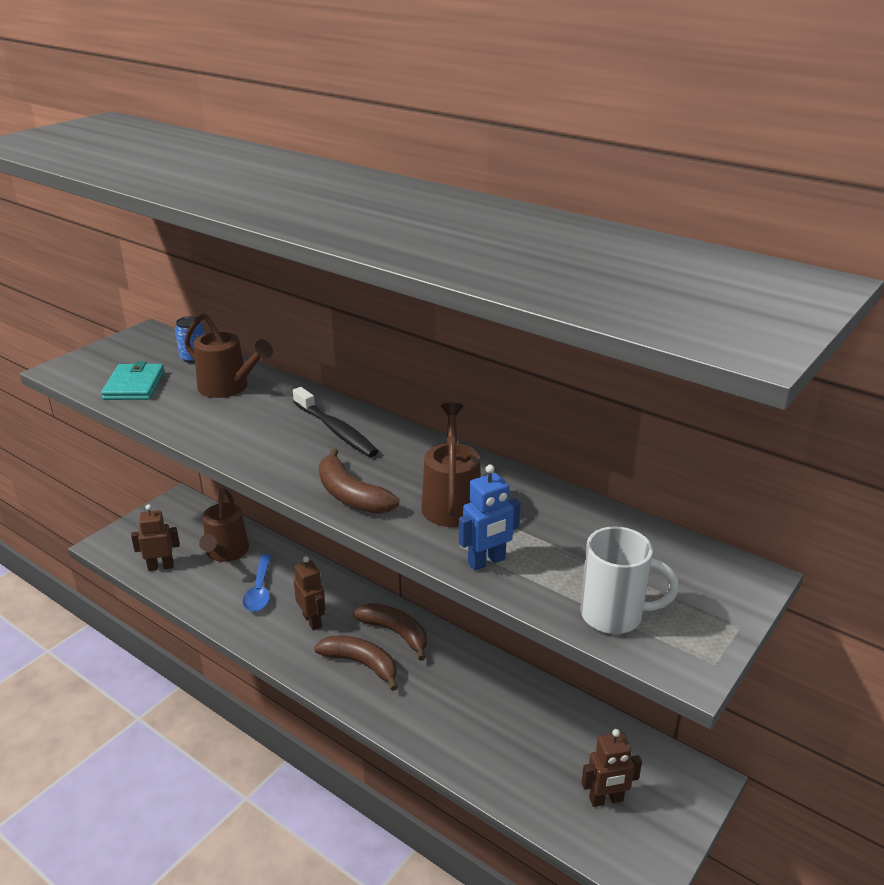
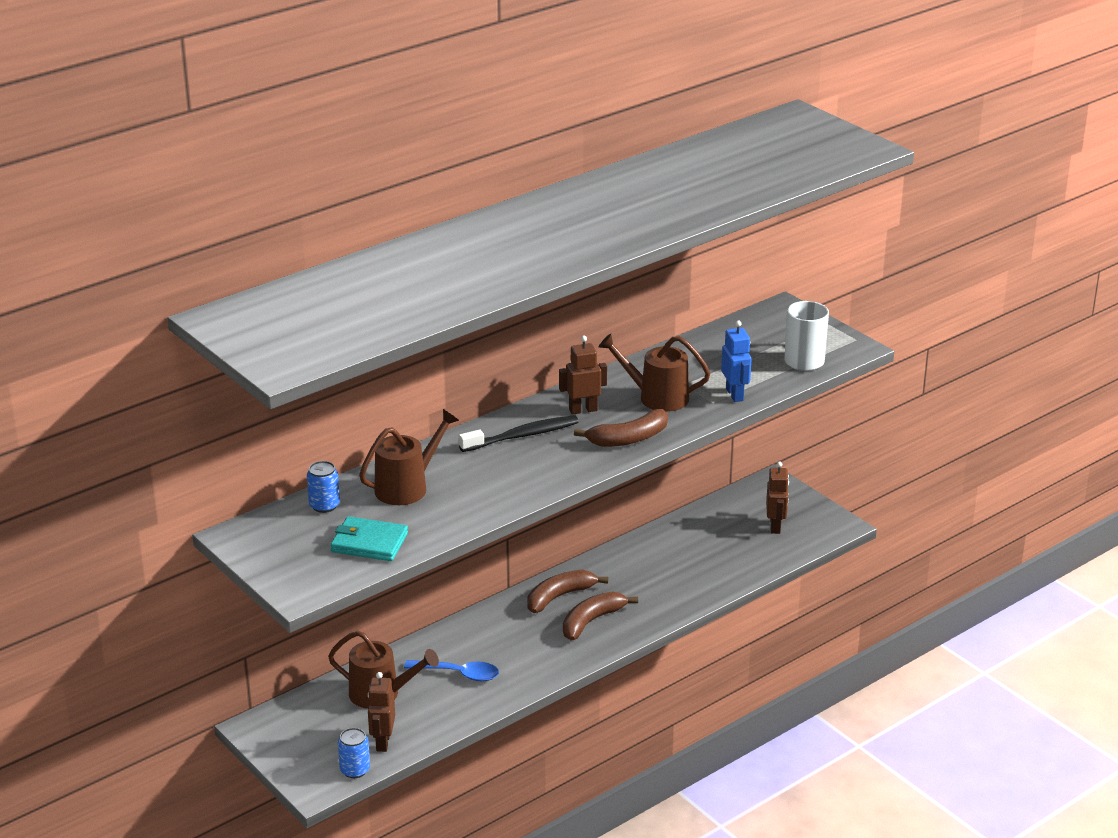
camera: 75 degrees left, 0 degrees up
brown robot [293,556,326,631] -> brown robot moved to [559,336,607,415]
none -> blue can [338,728,370,778]

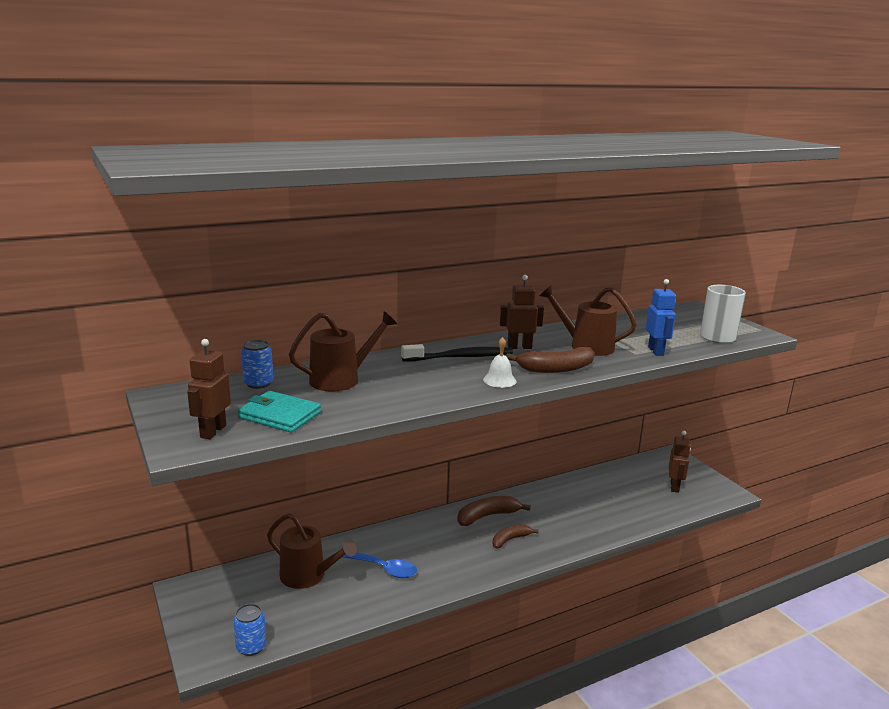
camera: 10 degrees right, 10 degrees down
brown robot [368,672,395,752] -> brown robot moved to [187,339,231,439]
brown banana [563,592,638,641] -> brown banana [493,525,539,549], size x0.65
none -> white bell [483,337,516,388]

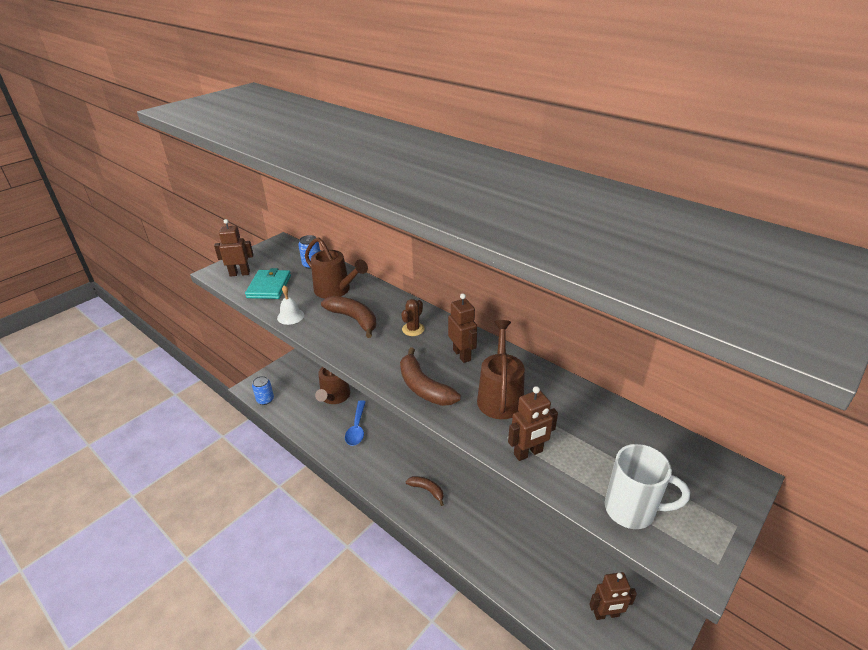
camera: 70 degrees right, 15 degrees up
black toothbrush [401,344,513,362] -> brown cactus [401,299,425,336]
brown banana [457,496,531,526] -> brown banana moved to [321,296,376,338]
white bell [483,337,516,388] -> white bell moved to [277,285,304,325]
blue robot [646,279,676,356] -> brown robot [508,386,558,461]

